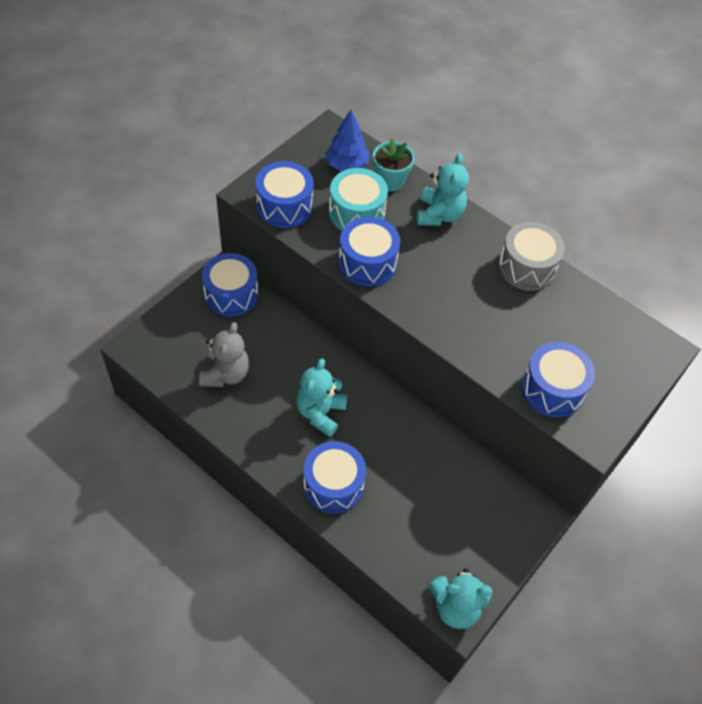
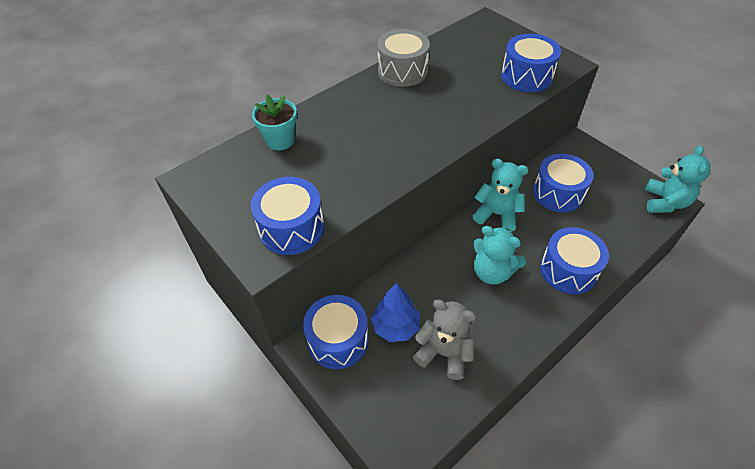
camera: 75 degrees left, 5 degrees down
blue tree [325,110,370,172] -> blue tree moved to [371,283,420,342]
turquoise drum [329,168,388,231] -> none
blue drum [339,217,400,286] -> blue drum moved to [533,154,593,212]
turquoise teddy bear [417,153,469,226] -> turquoise teddy bear moved to [473,159,528,232]

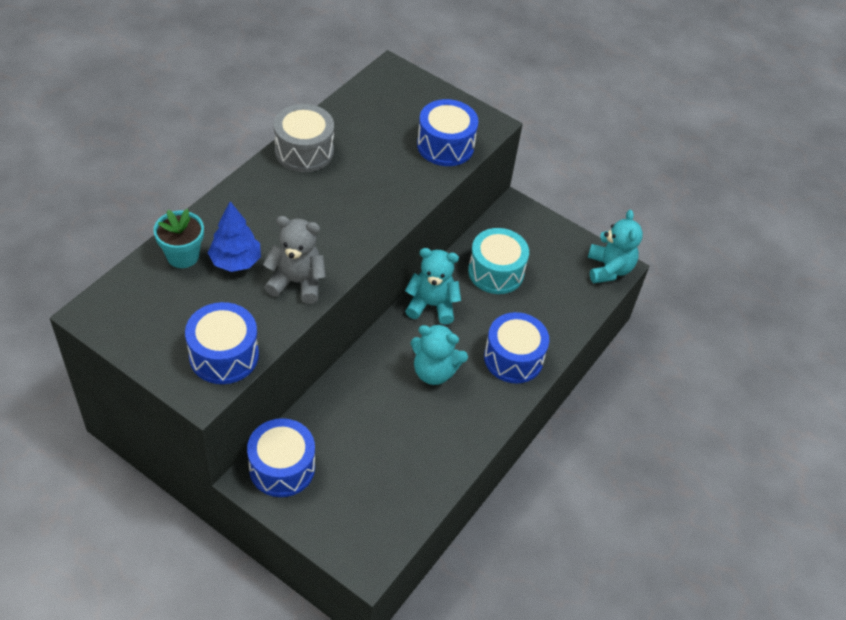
camera: 20 degrees left, 0 degrees up
blue tree [371,283,420,342] -> blue tree moved to [208,201,261,272]
grey teddy bear [413,299,476,380] -> grey teddy bear moved to [263,216,326,304]
blue drum [533,154,593,212] -> turquoise drum [468,228,529,294]

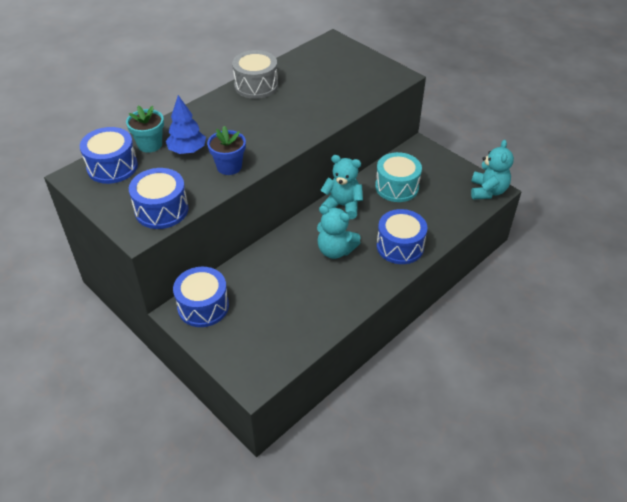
camera: 15 degrees right, 5 degrees down
grey teddy bear [263,216,326,304] -> blue flower pot [207,126,246,175]
blue drum [417,99,478,166] -> blue drum moved to [80,127,138,184]

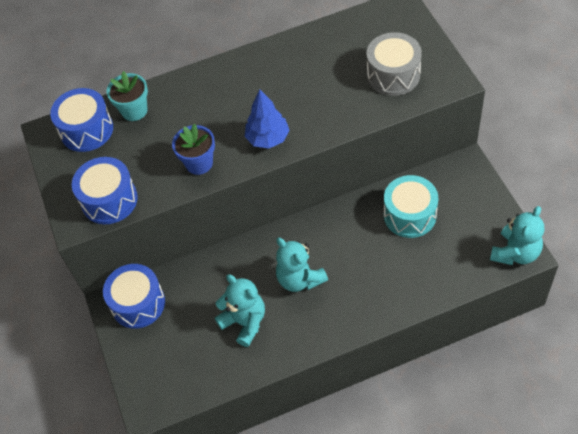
camera: 30 degrees right, 10 degrees up
blue tree [166,95,206,154] -> blue tree moved to [244,90,290,148]
grey drum [232,50,278,99] -> grey drum moved to [366,32,422,96]
turquoise teddy bear [320,155,363,219] -> turquoise teddy bear moved to [215,274,265,347]
blue drum [377,209,427,264] -> none

